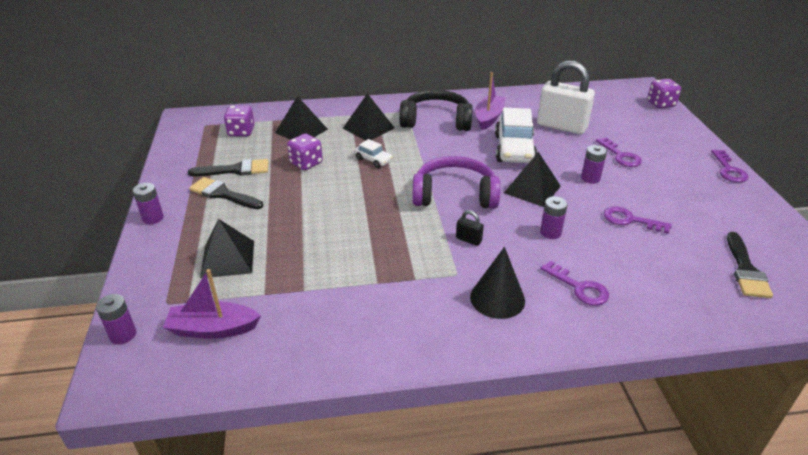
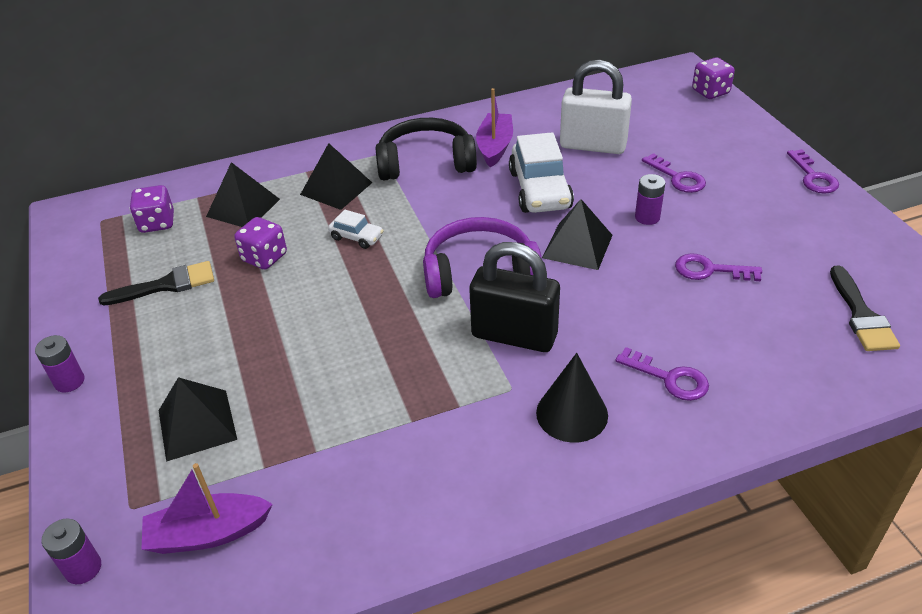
camera: 10 degrees left, 5 degrees up
black brush [189,177,263,209] -> none
black padlock [456,210,484,246] -> black padlock [469,242,560,352], size x2.44
purple battery [540,196,568,239] -> none

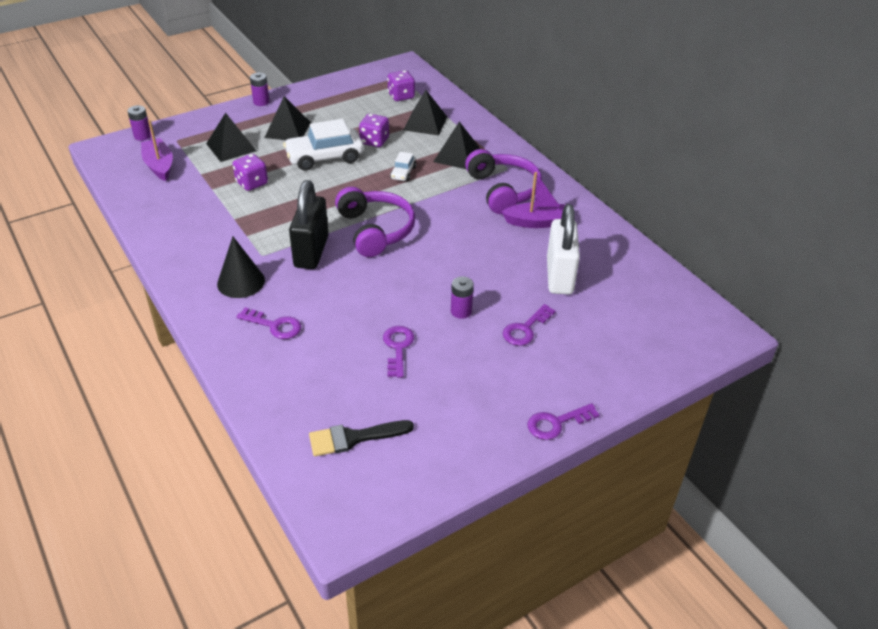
camera: 75 degrees right, 0 degrees up
black brush [98,261,214,306] -> none
black headphones [376,118,477,180] -> purple headphones [465,149,542,214]
white car [509,132,574,213] -> white car moved to [283,119,364,171]
black pyramid [542,199,613,270] -> black pyramid moved to [264,96,311,140]
purple key [615,347,709,401] -> purple key turned 90 degrees counterclockwise [237,307,301,339]
purple dice [692,57,735,99] -> purple dice moved to [233,154,268,191]

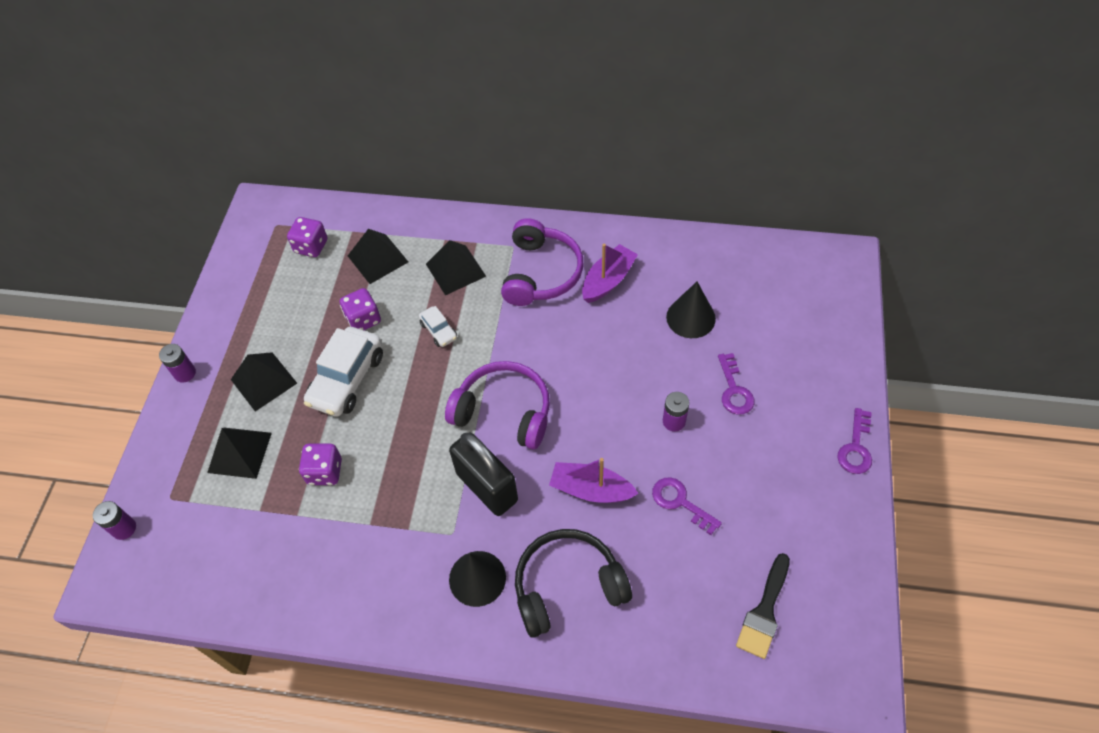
camera: 45 degrees left, 15 degrees up
purple boat [141,120,173,181] -> purple boat moved to [549,458,639,503]
purple key [237,307,301,339] -> black headphones [515,529,632,638]
purple headphones [465,149,542,214] -> purple headphones turned 75 degrees clockwise [501,218,583,306]
white padlock [547,204,580,295] -> black cone [666,282,716,338]

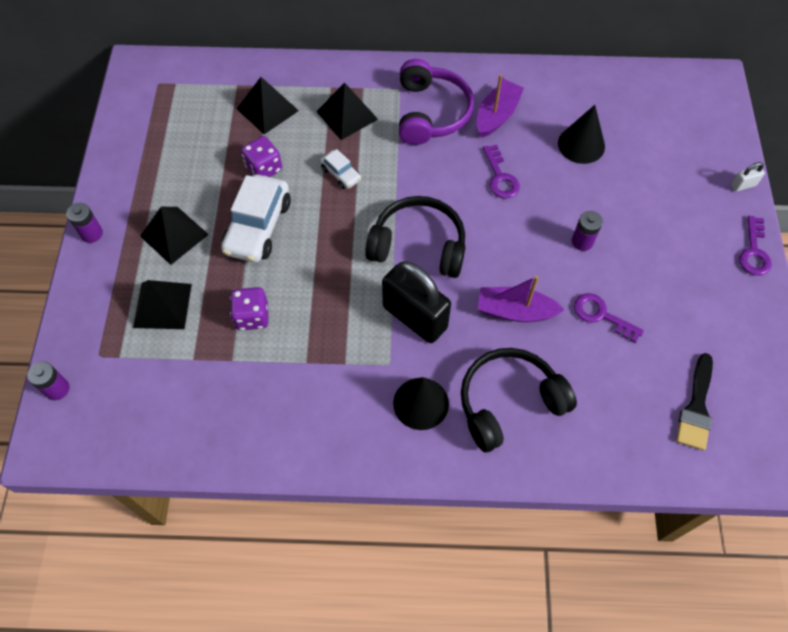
camera: 10 degrees left, 5 degrees up
purple dice [287,217,327,257] -> none
purple headphones [445,361,550,449] -> black headphones [365,196,465,278]
purple key [718,353,754,415] -> purple key moved to [483,144,520,199]
none -> white padlock [731,162,765,192]

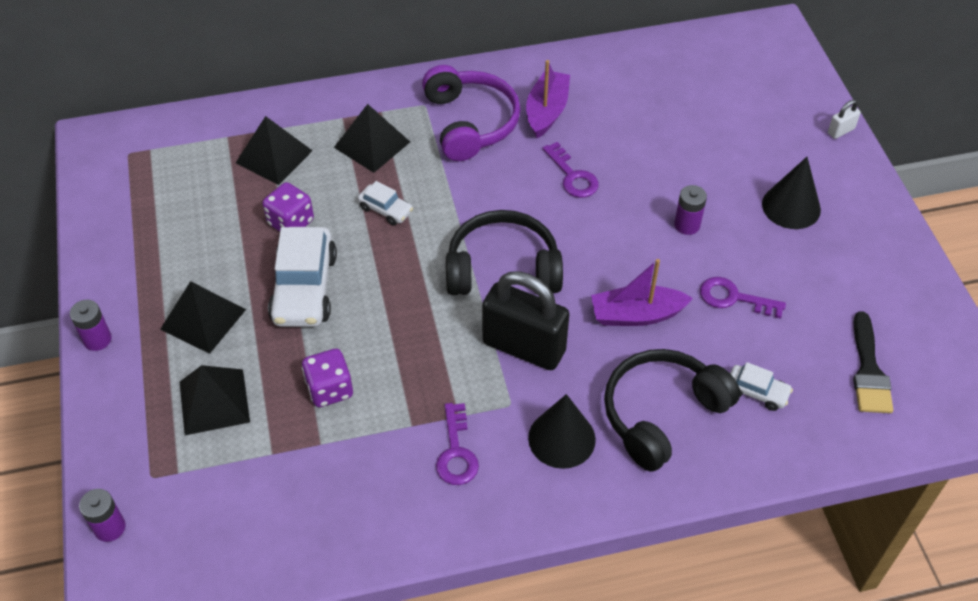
camera: 15 degrees left, 10 degrees down
black cone [558,105,605,164] -> black cone moved to [762,157,821,229]
purple key [739,216,772,276] -> purple key moved to [436,403,479,485]
none -> white car [730,362,793,411]

